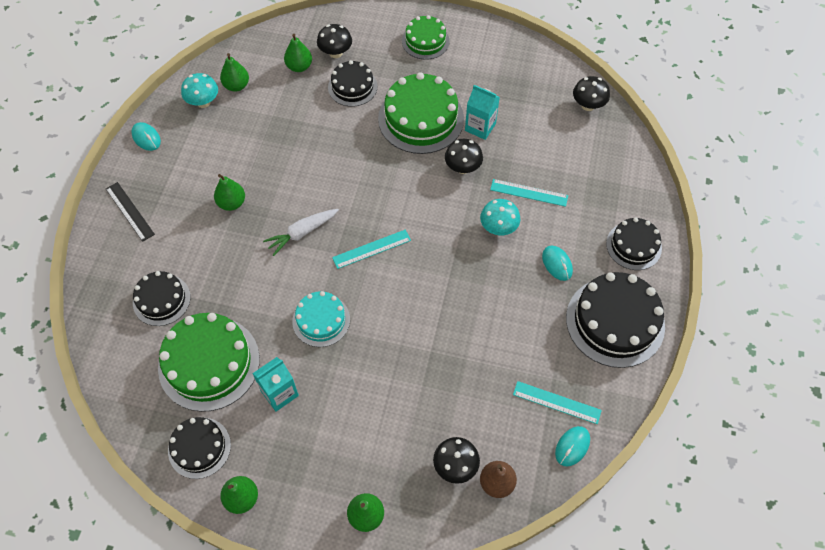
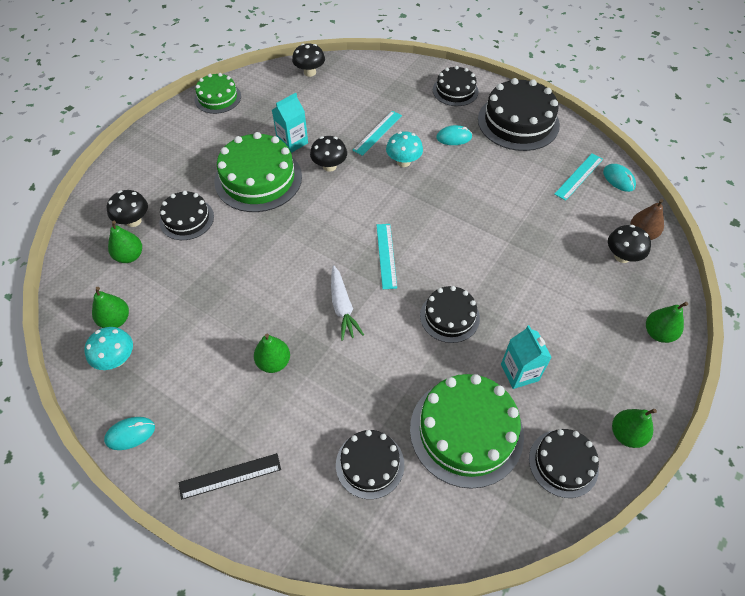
camera: 70 degrees left, 5 degrees down
turquoise cake [292,291,350,347] -> black cake [420,286,480,343]
green cake [402,15,450,59] -> green cake moved to [195,73,241,114]

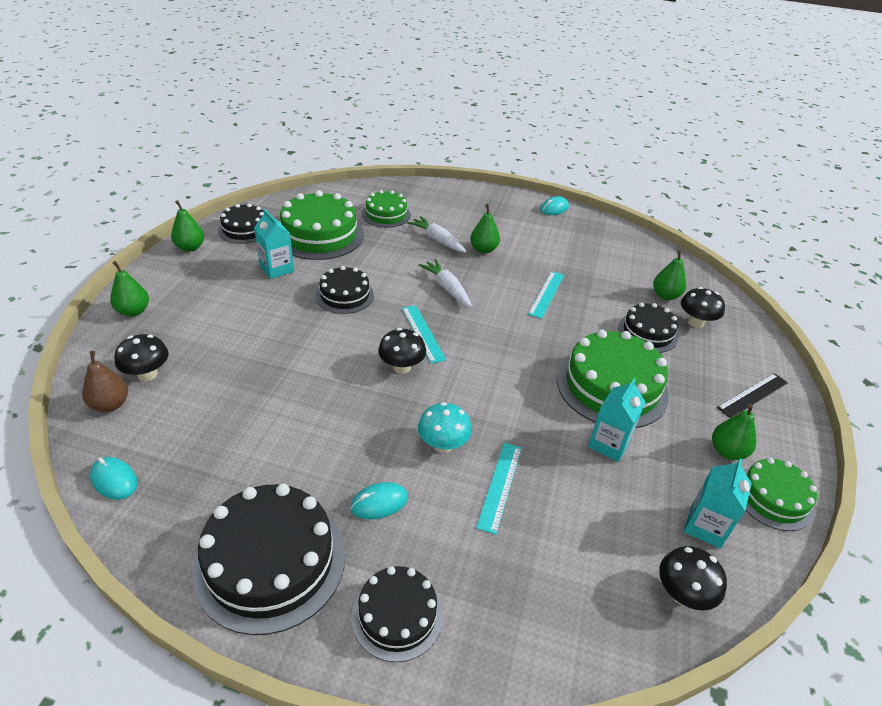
camera: 160 degrees right, 15 degrees down
turquoise mushroom [84,327,133,370] -> none
green pear [92,287,129,328] -> green pear moved to [712,404,756,460]
black ruler [179,453,281,500] -> black ruler moved to [717,373,788,418]
black mushroom [310,136,347,172] -> black mushroom moved to [378,328,426,374]
black cake [336,430,404,499] -> green cake [362,190,411,228]
turquoise ruler [554,153,603,201] -> turquoise ruler moved to [528,271,564,319]
none -> white carrot [407,216,466,253]
none -> turquoise carton [684,458,752,549]

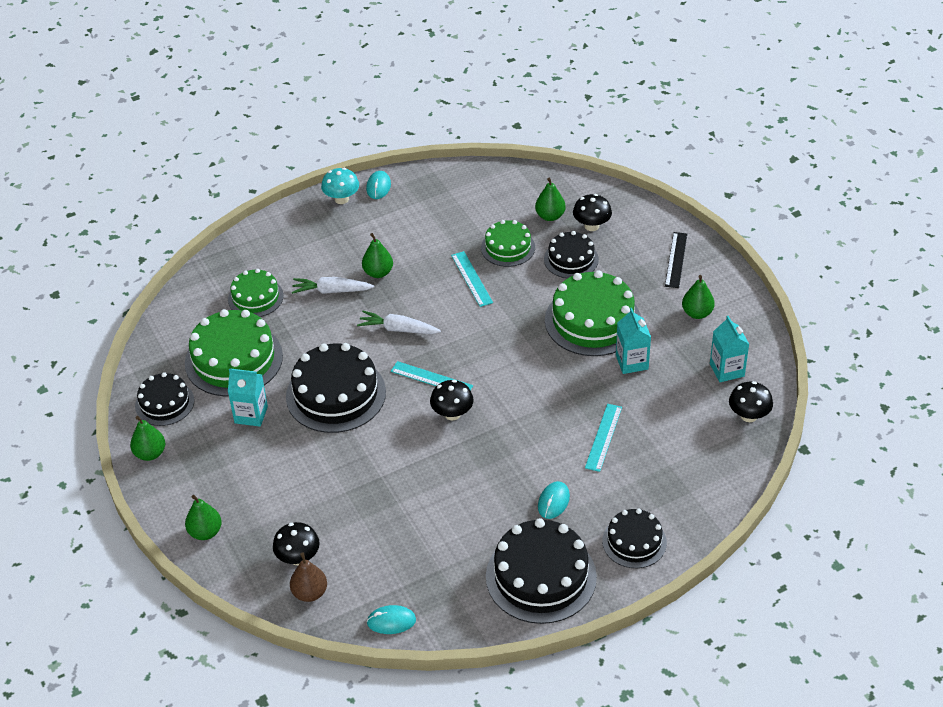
camera: 40 degrees left, 5 degrees up
black cake [316,266,374,314] -> black cake [286,343,386,433], size x1.70
turquoise mushroom [418,402,472,453] -> turquoise mushroom moved to [321,168,359,204]
turquoise ruler [476,443,522,535] -> turquoise ruler turned 45 degrees clockwise [585,404,622,472]
green cake [744,458,817,531] -> green cake moved to [481,220,535,267]

